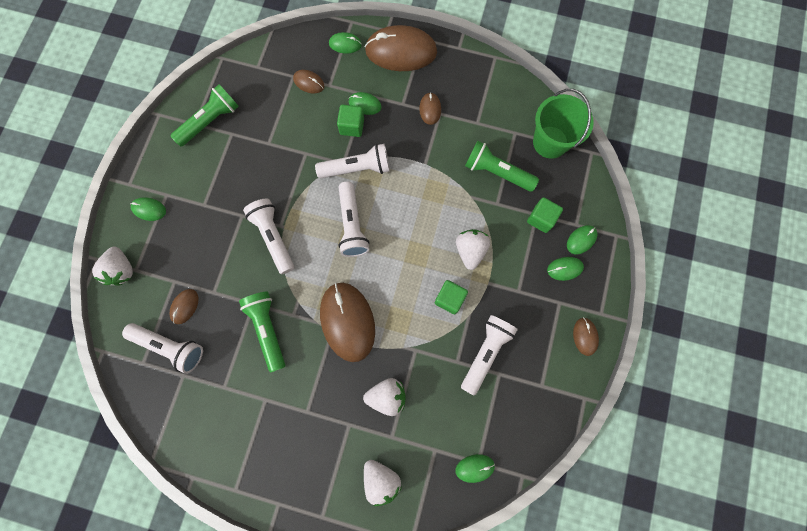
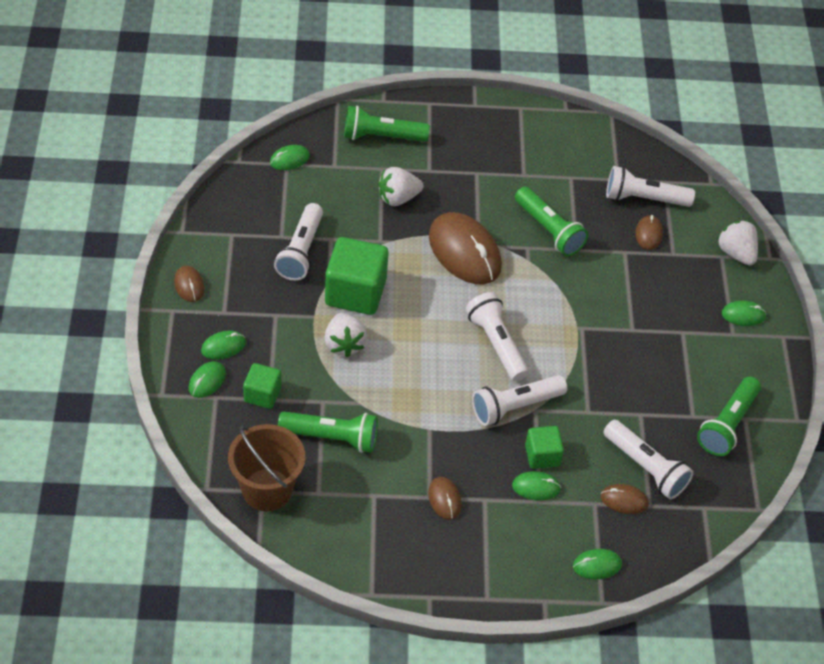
camera: 160 degrees right, 25 degrees down
white flashlight [243,199,295,274] -> white flashlight moved to [603,420,694,499]
white strawberry [364,460,402,506] -> green flashlight [344,106,430,142]
brown mouse [365,25,437,71] -> none
green cube [435,280,468,314] -> green cube [325,237,389,315], size x1.81
green bucket [533,89,594,159] -> brown bucket [228,424,305,511]

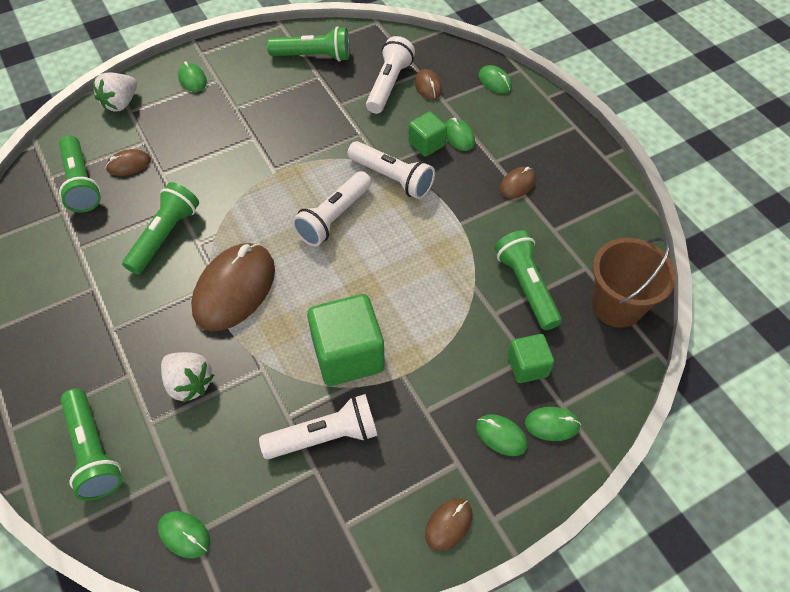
camera: 115 degrees left, 5 degrees up
white strawberry [324,313,367,358] -> none
white flashlight [606,166,695,207] -> green flashlight [59,135,101,213]

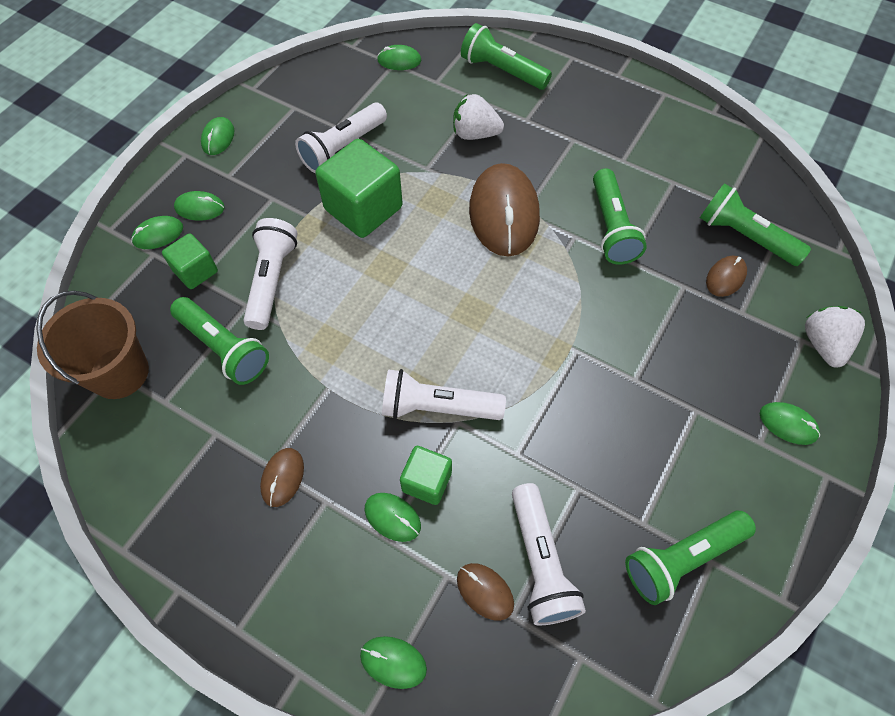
camera: 150 degrees right, 5 degrees up
white flashlight [292,171,372,247] -> white flashlight moved to [243,218,298,330]
brown mouse [425,498,473,551] -> green mouse [201,117,234,155]

